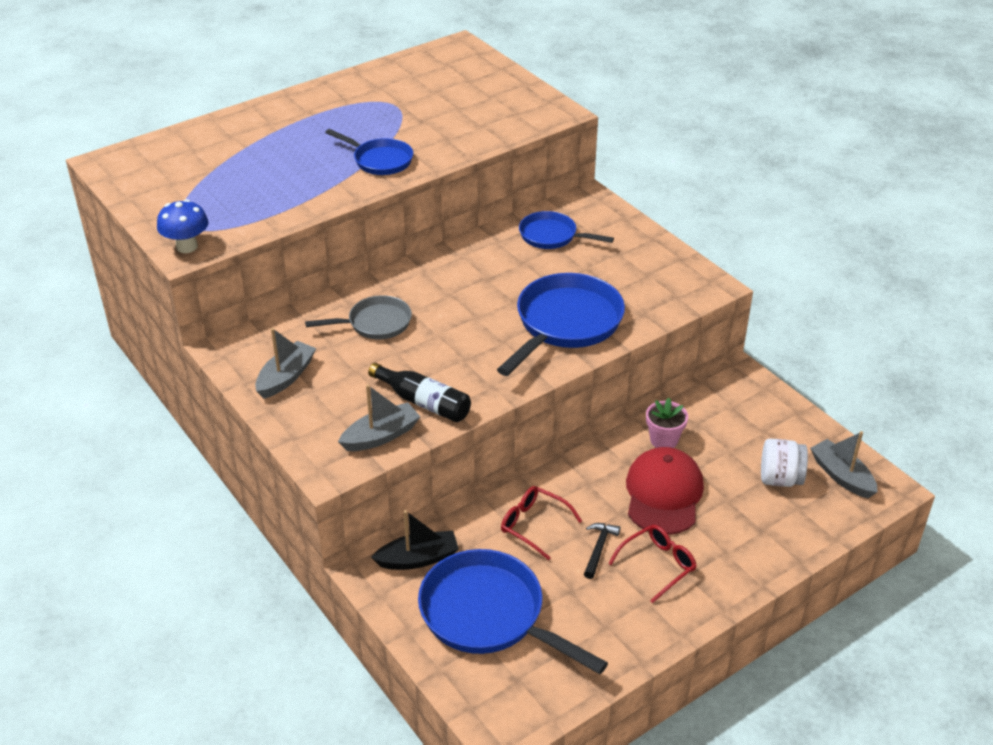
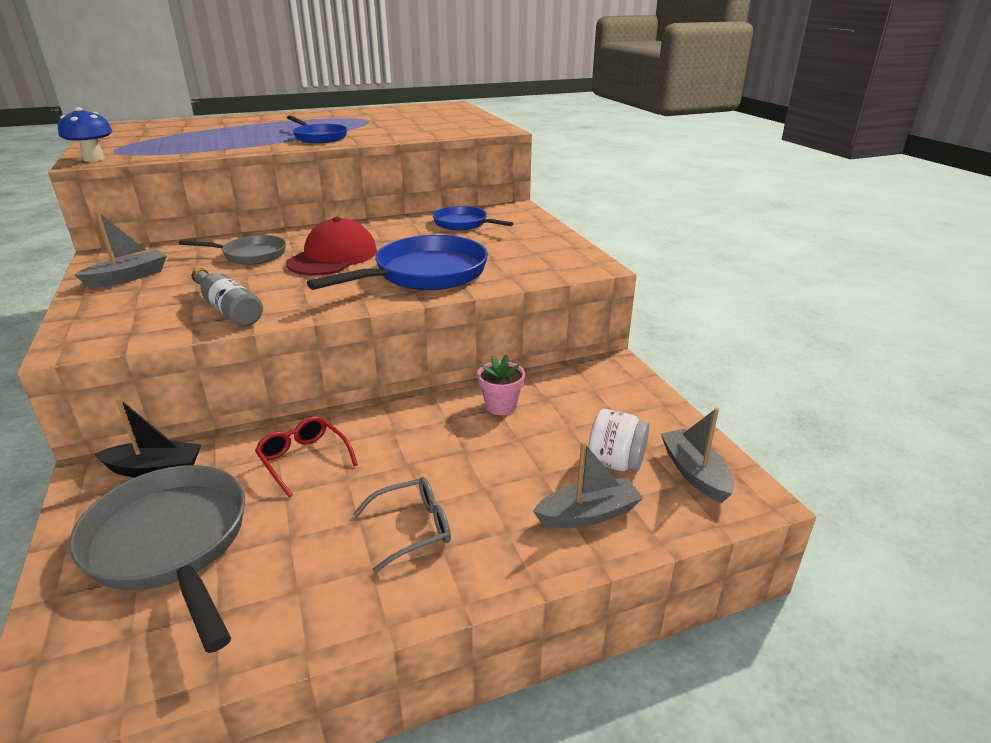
camera: 15 degrees right, 10 degrees down
grey boat [338,384,420,451] -> grey boat moved to [533,441,643,528]
black bottle [368,363,471,422] -> grey bottle [192,268,263,326]
blue pan [418,549,608,674] -> grey pan [69,465,245,653]
black hammer [584,523,620,579] -> none
red glasses [608,525,696,603] -> grey glasses [353,477,451,573]
red cap [626,447,704,535] -> red cap moved to [286,217,377,276]

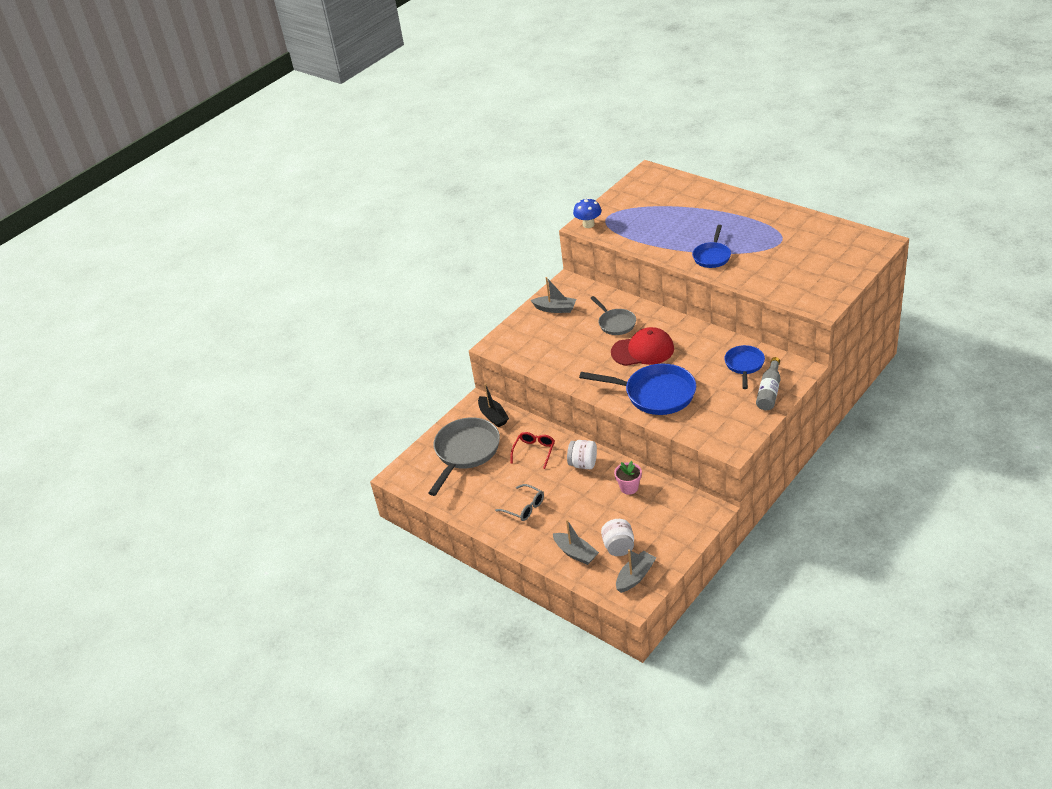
camera: 65 degrees right, 10 degrees up
grey bottle [192,268,263,326] -> grey bottle moved to [756,357,781,410]
none -> white jar [567,440,597,469]

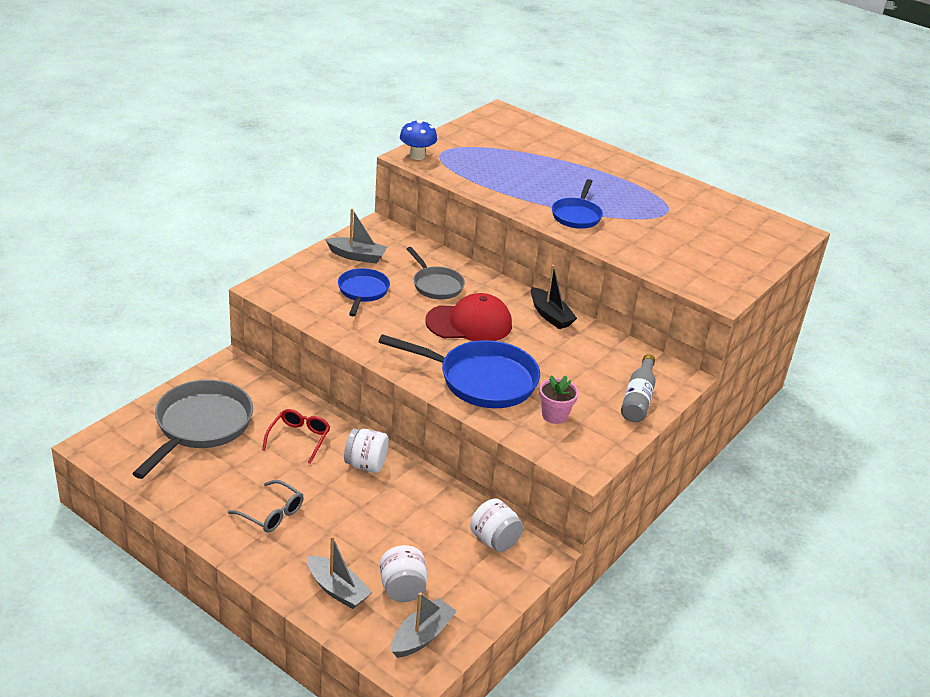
camera: 10 degrees left, 5 degrees down
black boat [478,383,509,427] -> black boat moved to [531,265,577,329]
pink flower pot [614,461,642,495] -> pink flower pot moved to [539,376,579,424]
blue pan [724,345,765,389] -> blue pan moved to [338,268,390,316]
none -> white jar [470,498,523,552]

